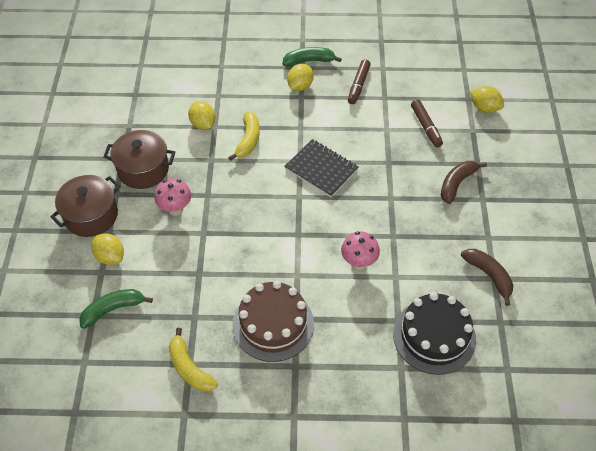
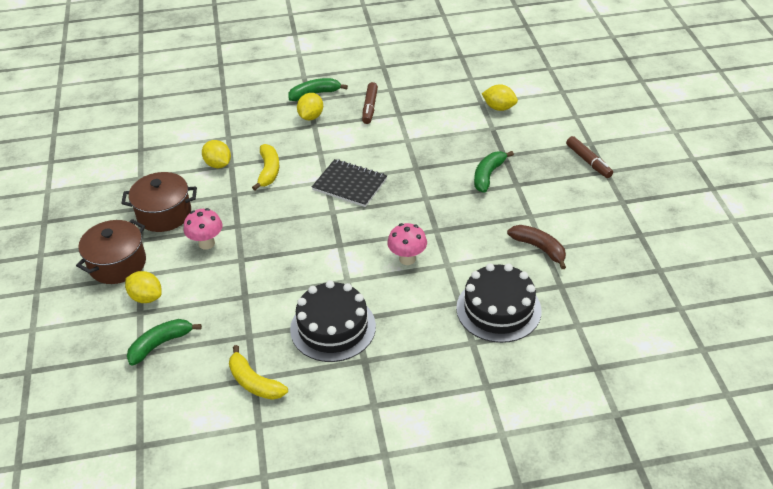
camera: 10 degrees left, 10 degrees down
brown cake [233,281,314,362] -> black cake [290,280,376,362]
brown marker [411,99,443,147] -> brown marker moved to [566,136,613,178]
brown banana [441,161,487,204] -> green banana [474,151,514,193]

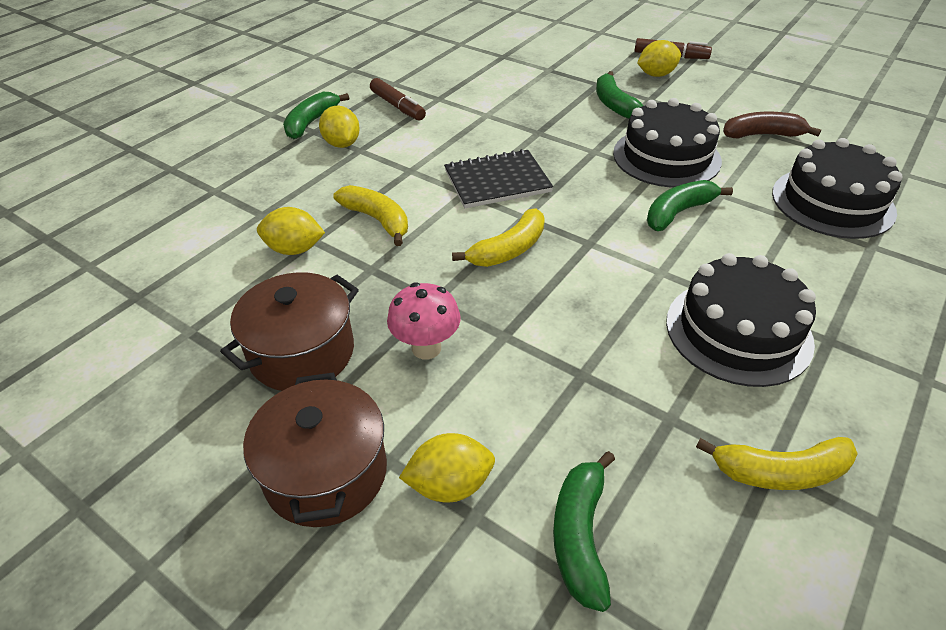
camera: 45 degrees left, 0 degrees up
pink mushroom [387,223,427,265] -> green banana [647,180,733,231]
yellow lemon [482,84,518,111] -> yellow lemon moved to [637,40,681,77]
none -> yellow banana [452,209,545,267]
none -> black cake [613,98,722,188]

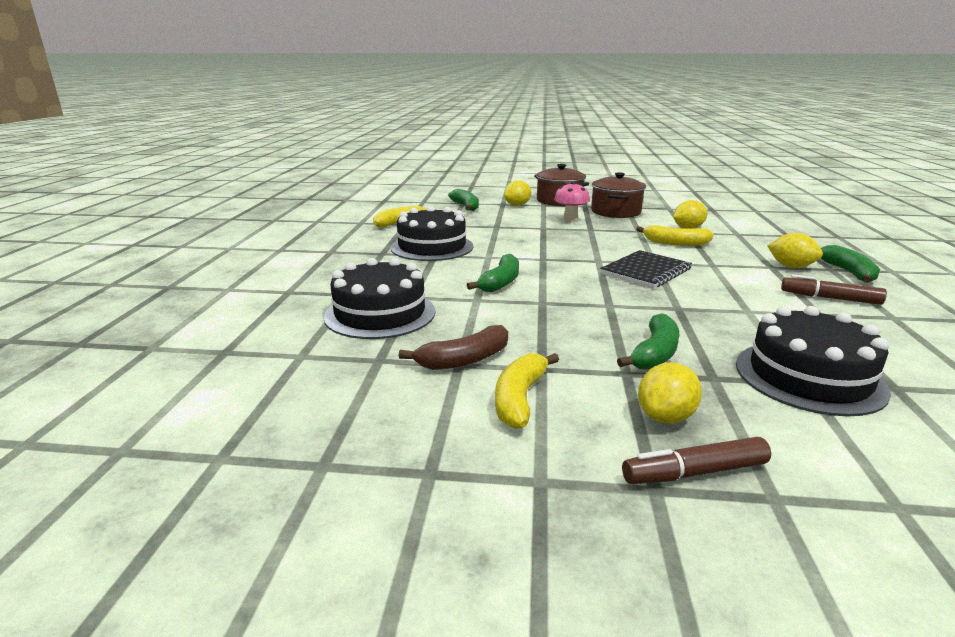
camera: 150 degrees right, 20 degrees down
yellow banana [452,209,545,267] -> yellow banana moved to [495,353,559,429]
green banana [596,71,643,119] -> green banana turned 75 degrees clockwise [617,313,679,370]
black cake [613,98,722,188] -> black cake moved to [736,306,891,416]

